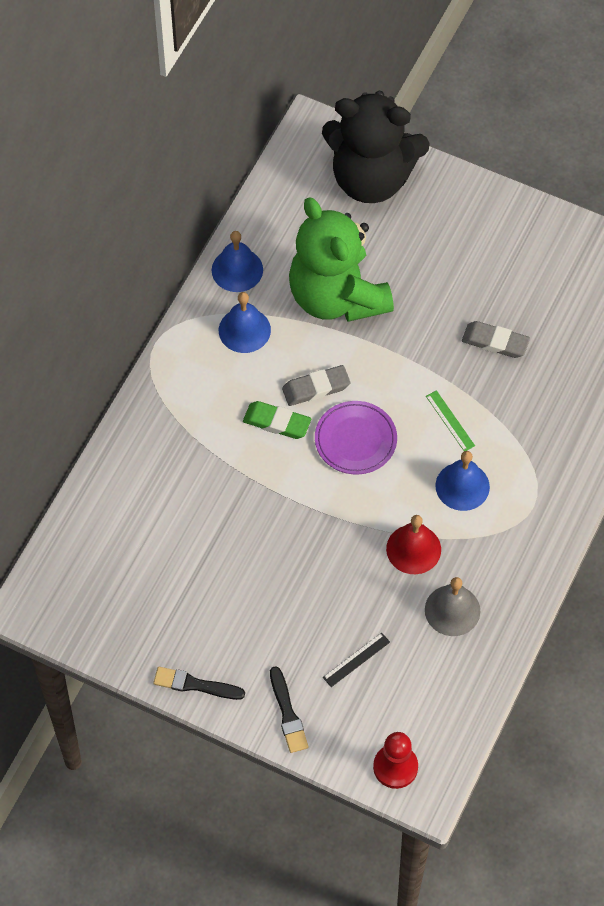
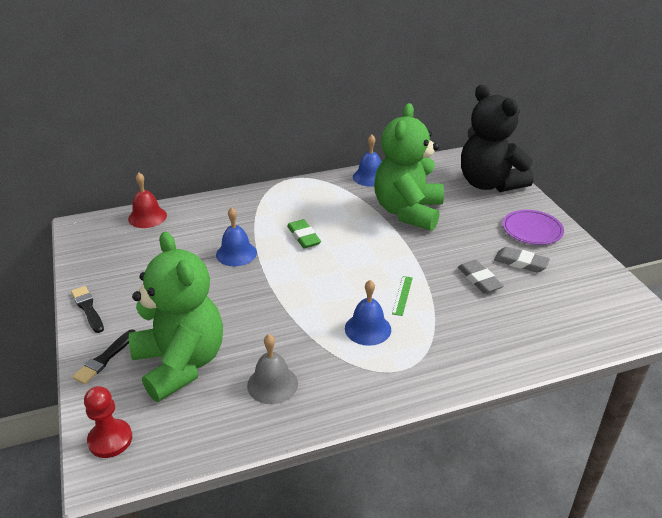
camera: 45 degrees right, 25 degrees down
blue bell [219,292,271,353] -> blue bell moved to [216,207,257,266]
grey eraser [282,365,350,406] -> grey eraser moved to [494,247,550,273]
purple plate [315,401,397,474] -> purple plate moved to [502,210,564,245]
black ruler [323,633,390,687] -> green teddy bear [129,232,223,402]
red bell [386,515,441,574] -> red bell moved to [128,173,167,228]

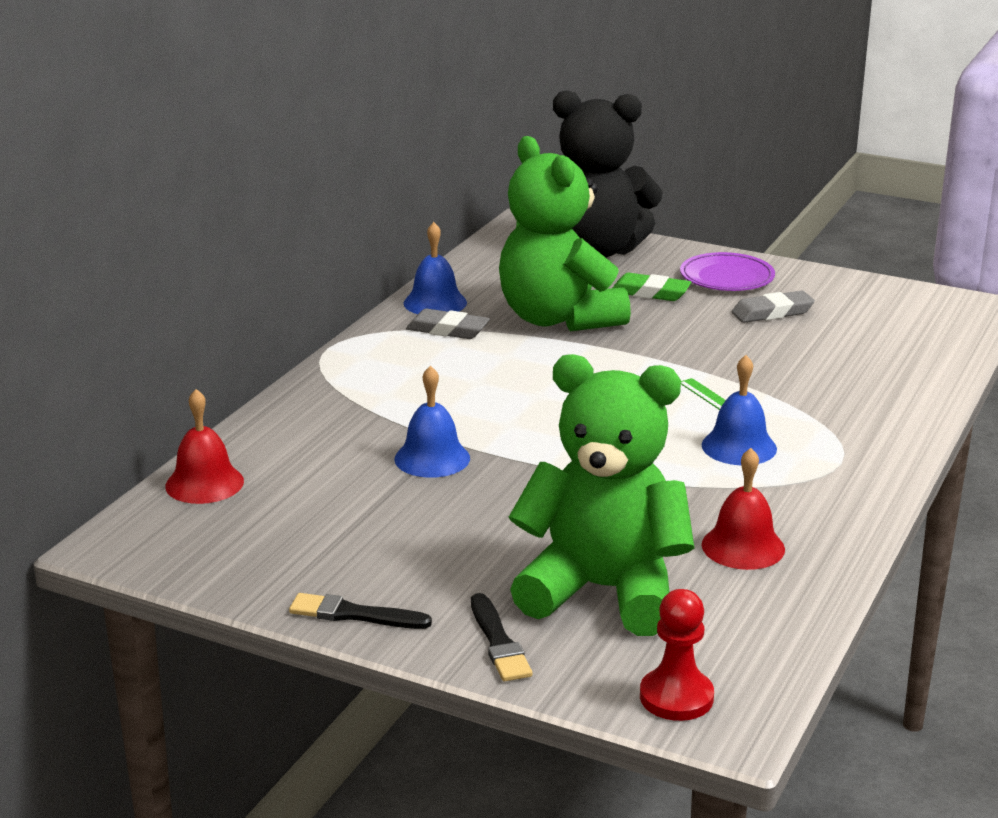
camera: 45 degrees left, 10 degrees down
grey bell [247,334,298,404] -> red bell [702,448,785,570]
green eraser [287,219,321,248] -> green eraser moved to [613,273,691,301]
grey eraser [458,260,504,293] -> grey eraser moved to [406,309,490,339]

